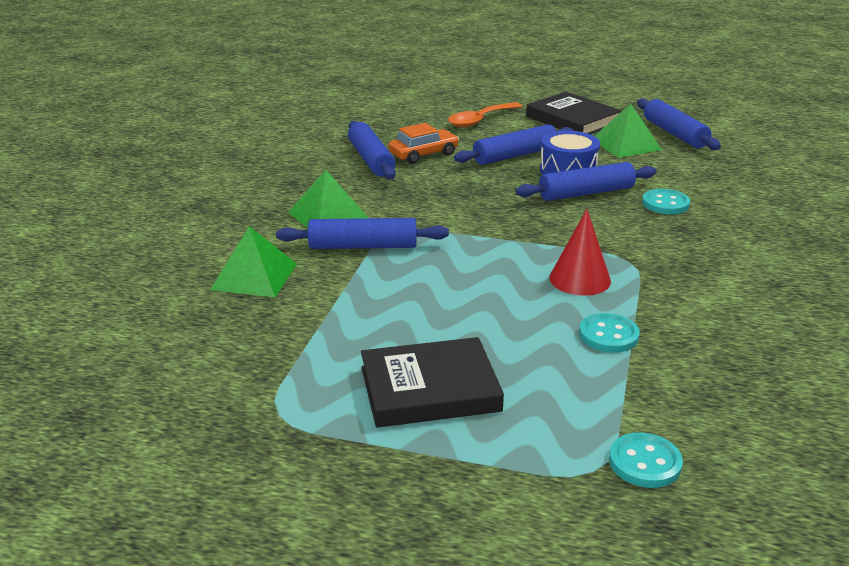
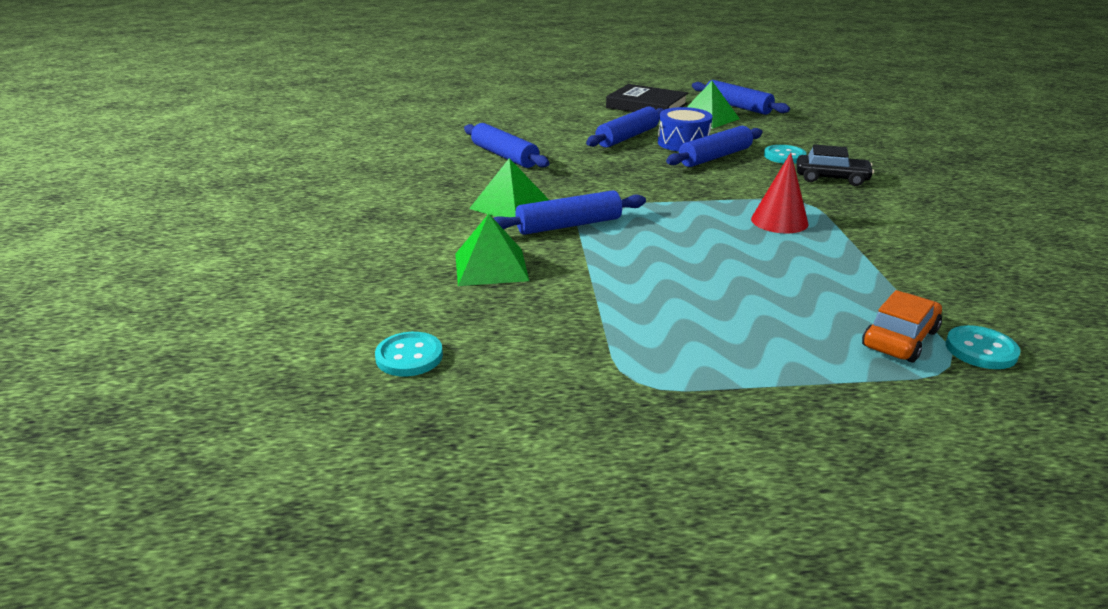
camera: 20 degrees left, 0 degrees up
black book [361,337,504,428] -> none
orange car [389,123,459,164] -> orange car moved to [862,290,942,362]
orange spoon [448,102,522,127] -> none
turquoise button [579,313,640,353] -> turquoise button moved to [375,332,443,376]
none -> black car [796,144,874,186]

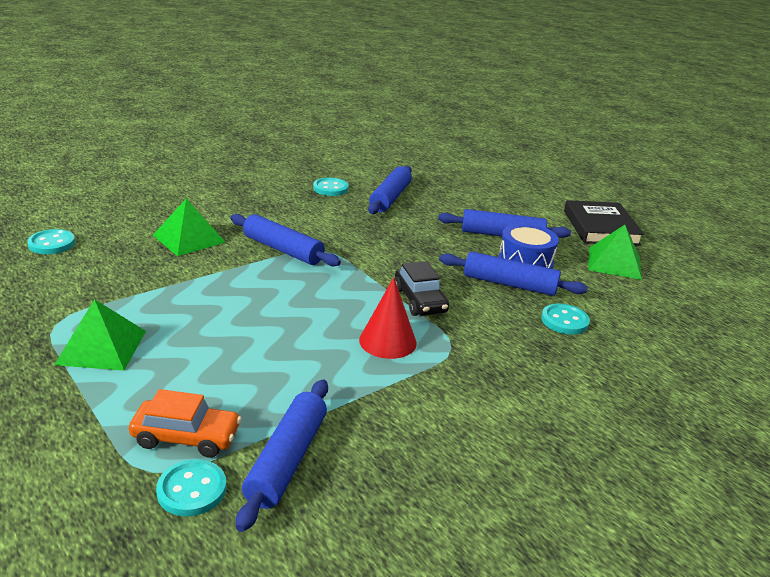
camera: 55 degrees right, 0 degrees up
green pyramid [469,158,549,217] -> green pyramid moved to [54,299,146,371]
blue rolling pin [692,80,790,115] -> blue rolling pin moved to [236,380,328,532]
black car [796,144,874,186] -> black car moved to [395,261,449,316]
none -> turquoise button [313,178,349,196]

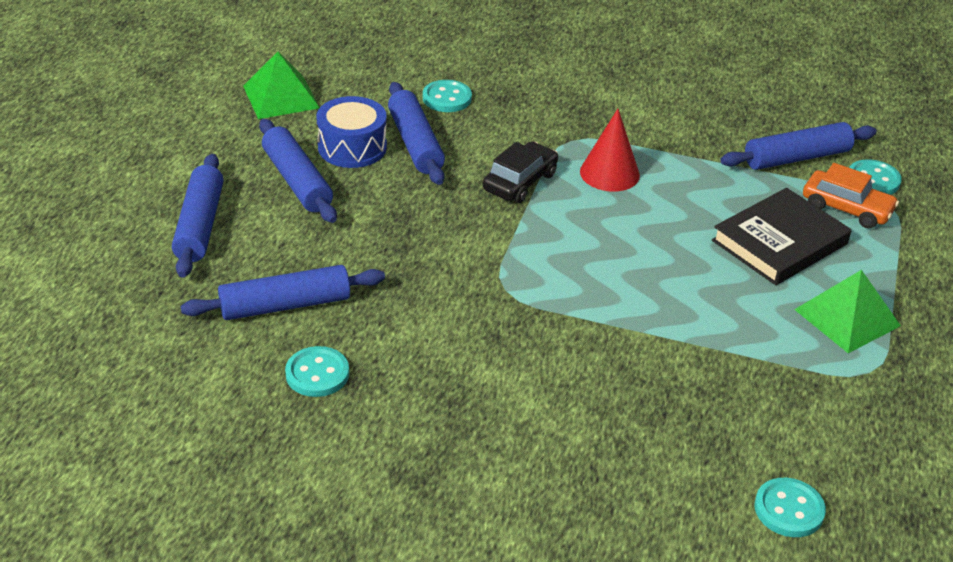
camera: 125 degrees left, 10 degrees up
orange car [129,389,241,458] -> orange car turned 150 degrees clockwise [803,163,899,228]
green pyramid [153,198,226,256] -> none
blue rolling pin [230,214,341,266] -> blue rolling pin moved to [172,154,224,278]
black book [564,200,644,246] -> black book moved to [712,188,852,285]

